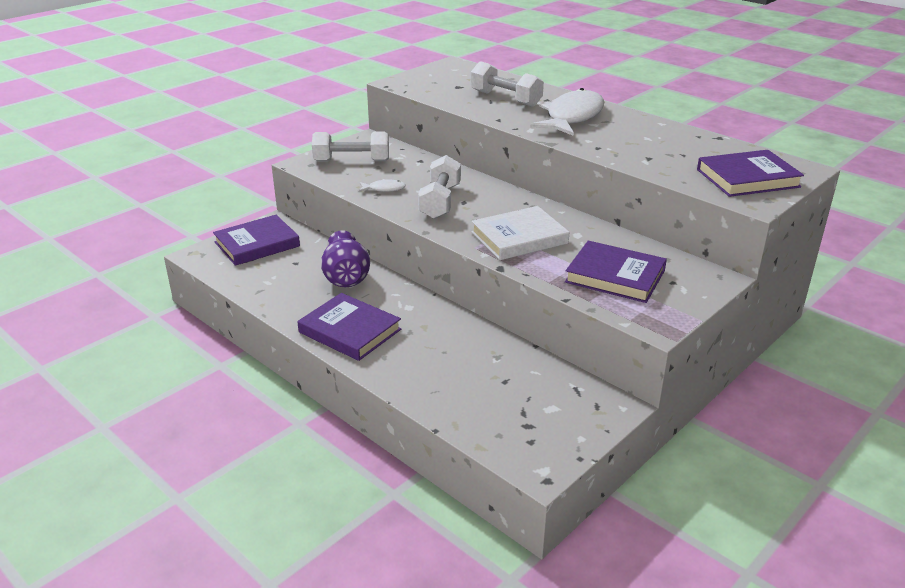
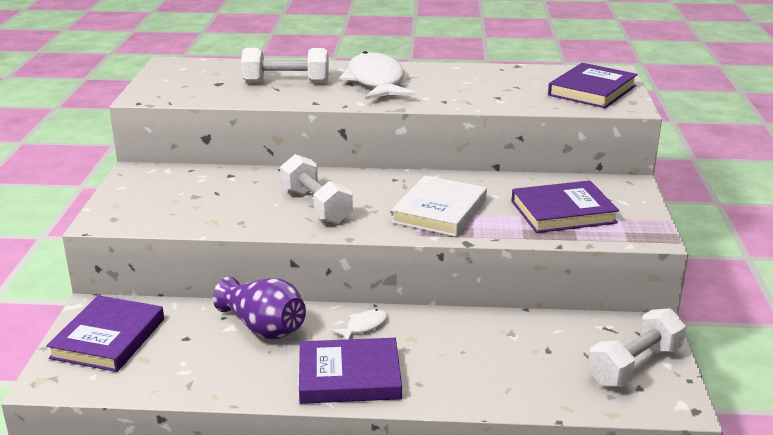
camera: 40 degrees left, 5 degrees down
white dumbbell [312,131,389,162] -> white dumbbell moved to [588,308,686,387]
white fish [359,179,406,192] -> white fish moved to [331,309,388,340]

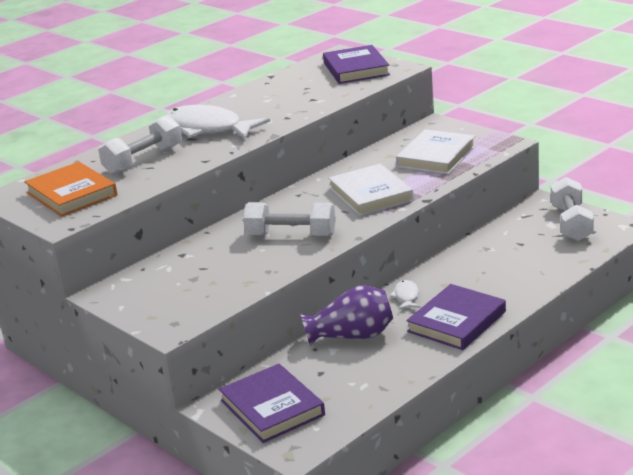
camera: 45 degrees left, 0 degrees up
purple book [512,180,619,233] -> white book [396,129,476,175]
none -> orange book [24,162,117,217]

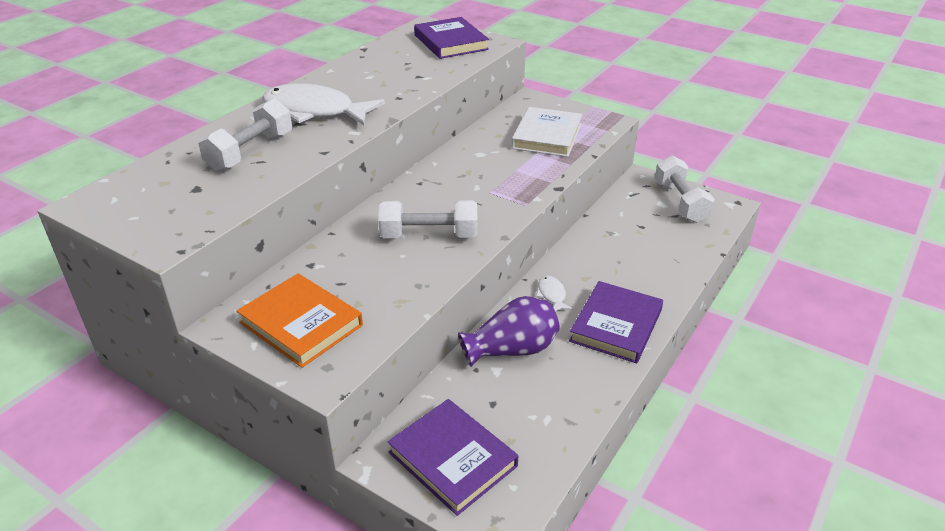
camera: 15 degrees left, 10 degrees up
orange book [24,162,117,217] -> orange book moved to [237,273,363,368]
white book [328,164,414,216] -> none

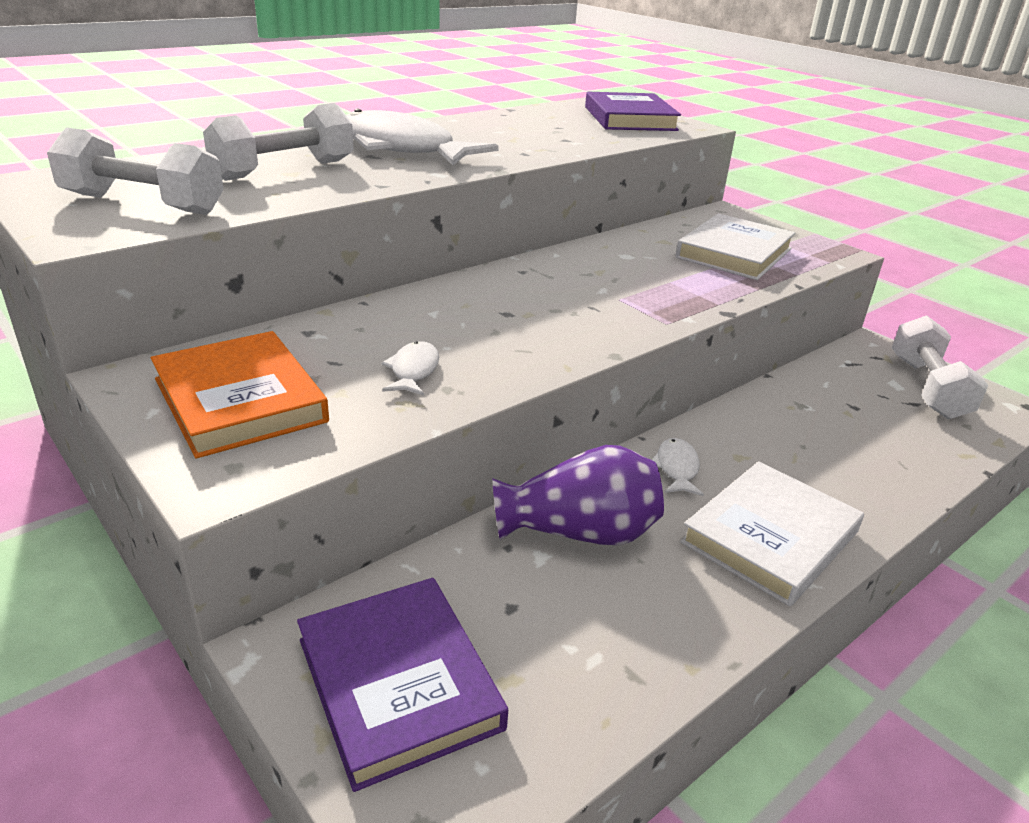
camera: 15 degrees right, 5 degrees down
white dumbbell [378,200,477,238] -> white dumbbell moved to [47,127,224,215]
purple book [569,281,663,363] -> white book [680,461,864,606]
none -> white fish [381,341,439,396]

